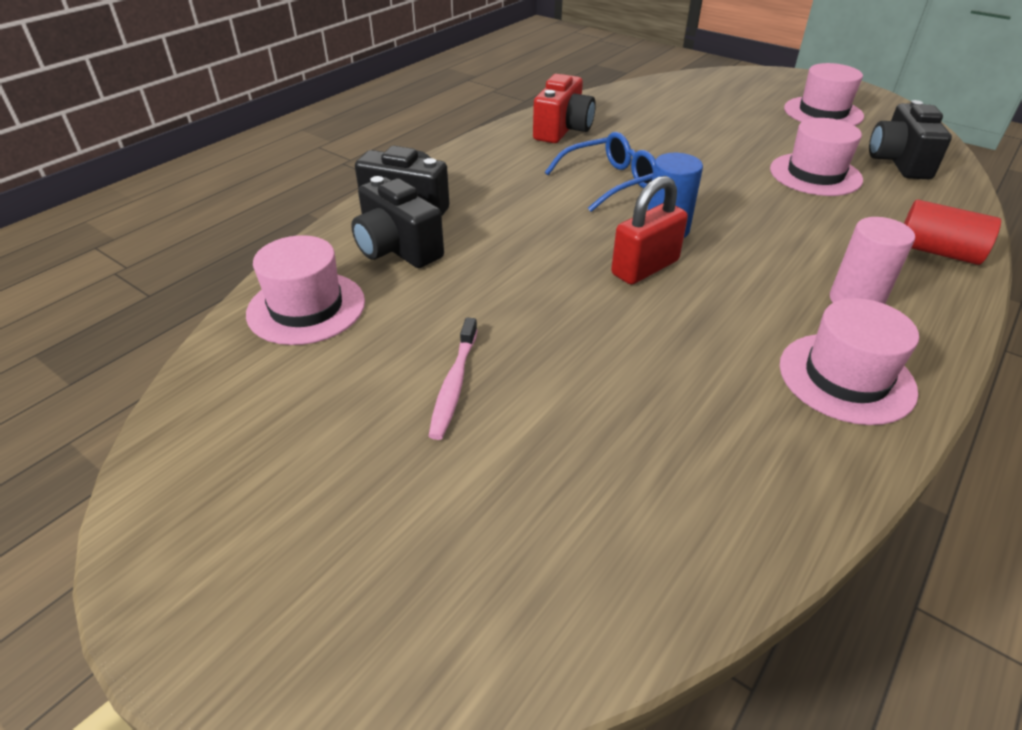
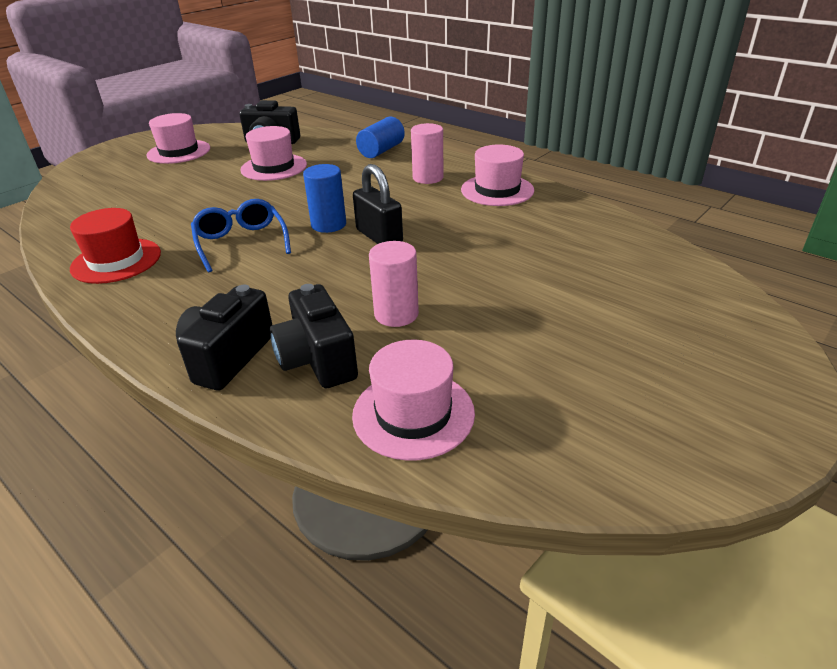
camera: 85 degrees left, 5 degrees down
black camera [351,176,444,268] -> black camera turned 105 degrees clockwise [270,284,358,388]
pink toothbrush [429,317,477,440] -> none
red camera [533,74,596,143] -> red hat [70,208,161,284]
red padlock [611,176,688,285] -> black padlock [353,164,403,244]
red cylinder [904,200,1001,265] -> blue cylinder [356,116,405,158]
none -> pink cylinder [369,241,419,327]

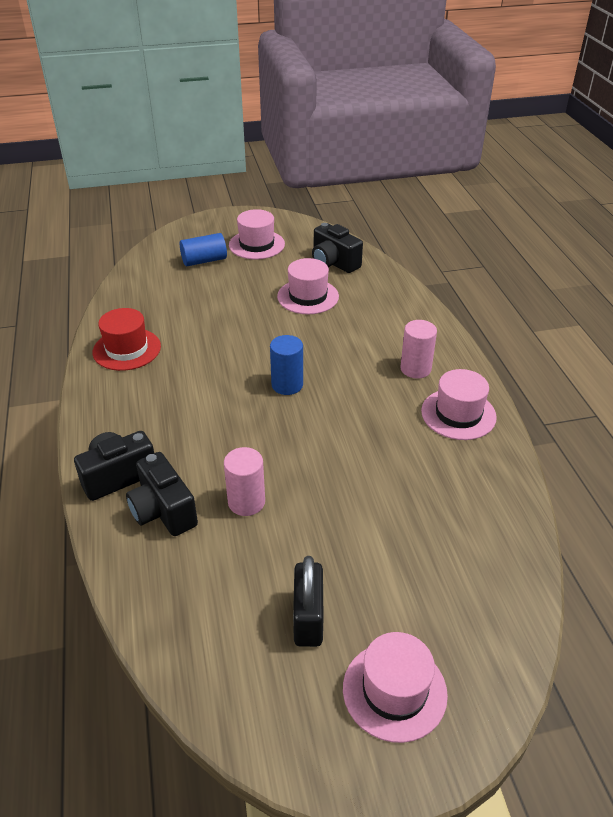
camera: 35 degrees right, 5 degrees up
blue glasses [191,199,291,272] -> none
black camera [270,284,358,388] -> black camera turned 45 degrees counterclockwise [126,452,198,536]
pink hat [352,340,475,461] -> pink hat moved to [343,632,448,743]
black padlock [353,164,403,244] -> black padlock moved to [293,556,324,647]
blue cylinder [356,116,405,158] -> blue cylinder moved to [180,233,227,266]

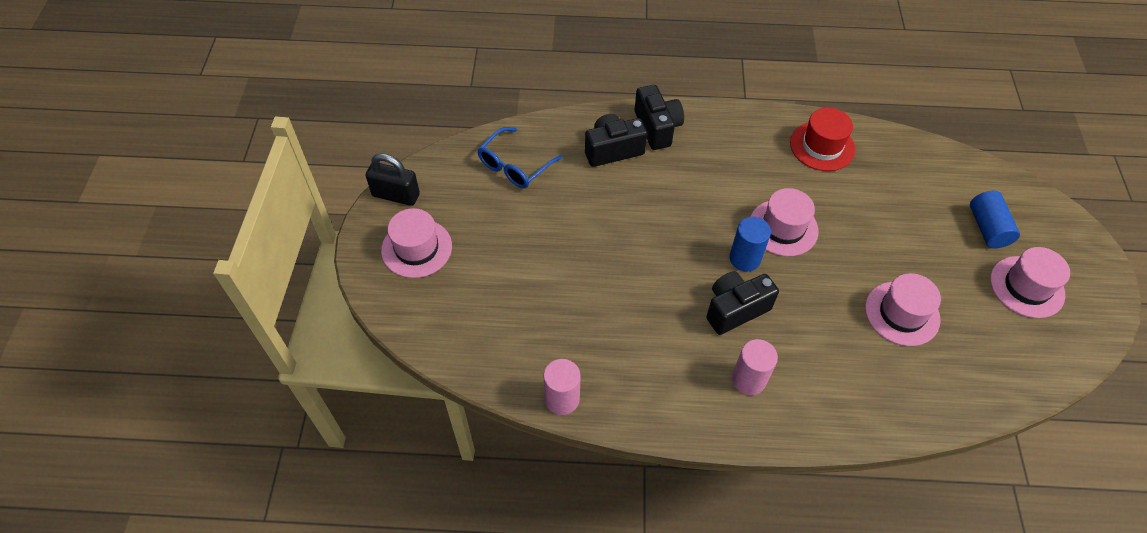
camera: 105 degrees right, 15 degrees up
pink cylinder [224,447,265,516] -> pink cylinder moved to [544,359,581,415]
black padlock [293,556,324,647] -> black padlock moved to [366,153,420,206]
black camera [312,223,363,273] -> black camera moved to [706,271,779,335]
pink hat [421,369,497,440] -> pink hat moved to [750,188,819,257]
none -> blue glasses [477,127,562,188]

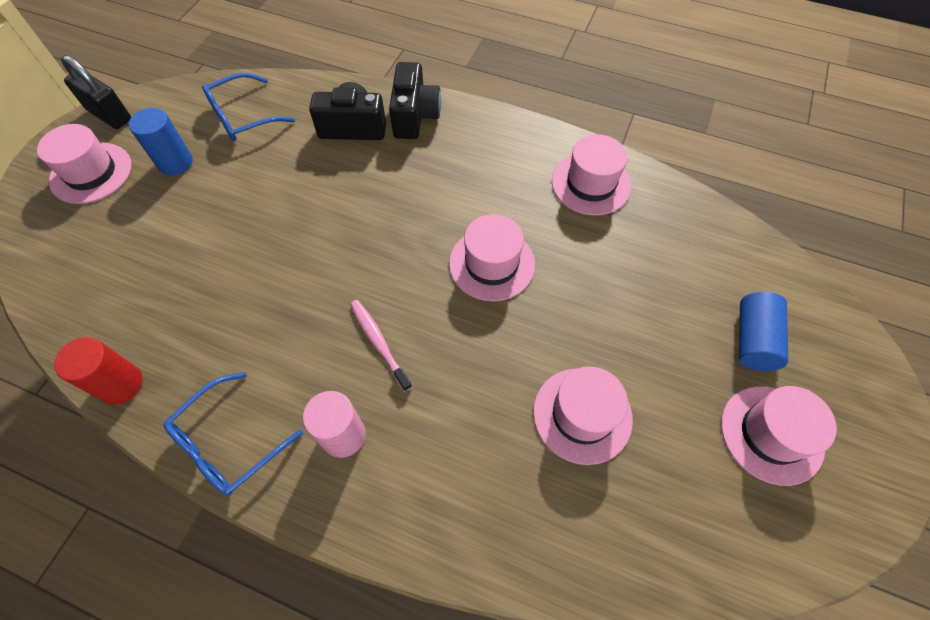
camera: 20 degrees right, 5 degrees up
pink cylinder [544,359,581,415] -> red cylinder [54,337,143,405]
black camera [706,271,779,335] -> pink toothbrush [350,300,412,392]
blue cylinder [729,217,771,272] -> blue cylinder moved to [129,108,193,176]
red hat [790,107,855,171] -> pink hat [552,135,631,215]
none -> blue glasses [164,372,303,496]

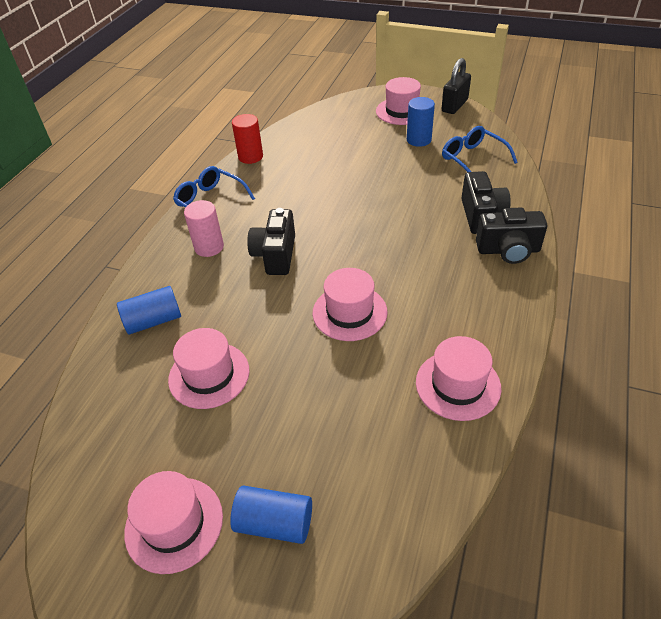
camera: 90 degrees right, 15 degrees down
pink toothbrush [350,300,412,392] -> black camera [247,208,295,275]
none -> blue cylinder [117,286,181,334]

